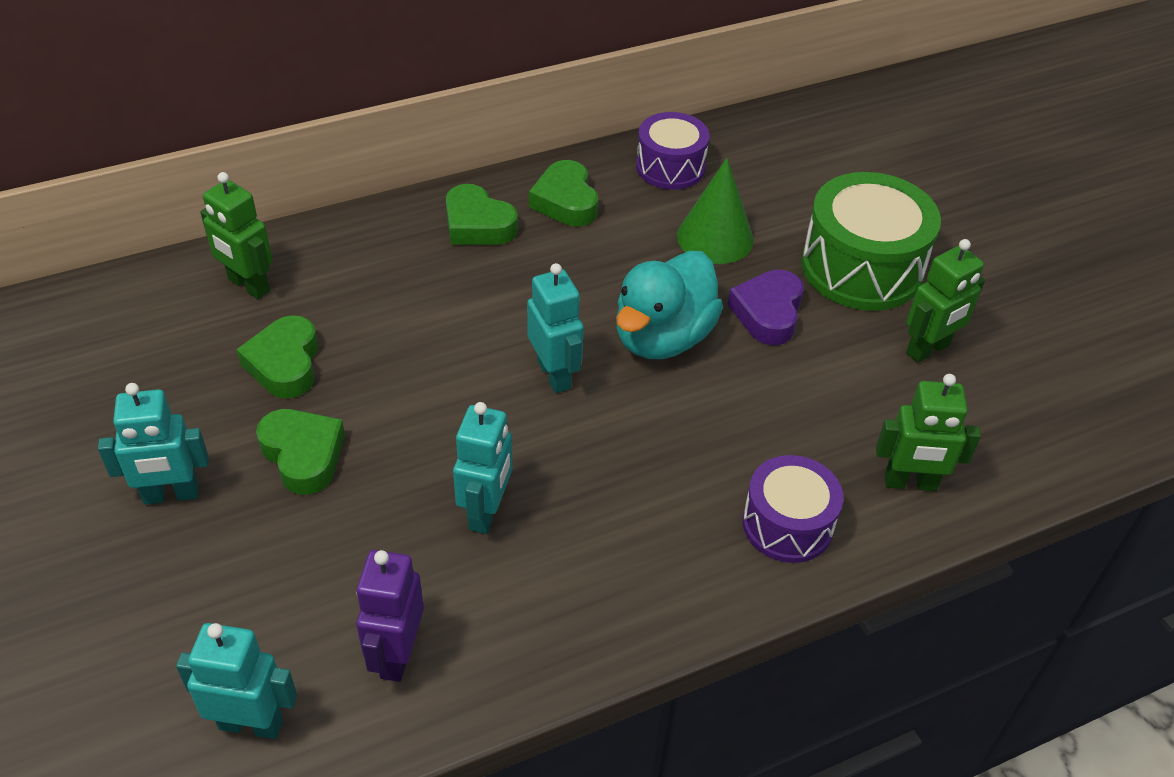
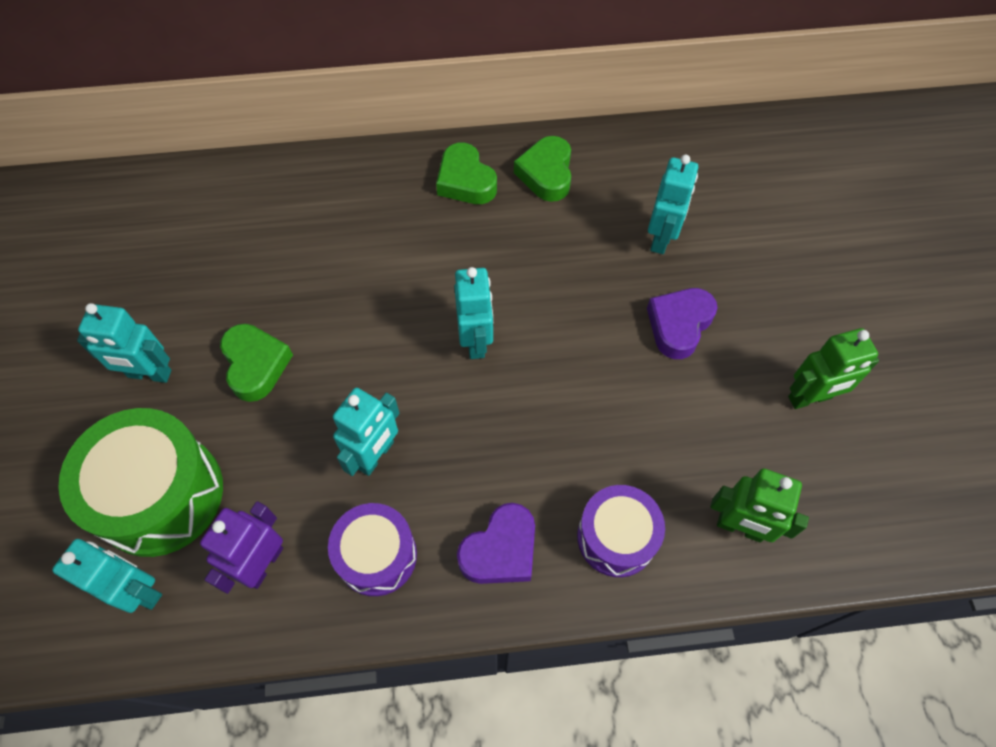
camera: 20 degrees right, 15 degrees up
green robot [200,172,273,299] -> none
green heart [236,315,318,399] -> none
turquoise duck [616,251,723,359] -> none
purple drum [636,112,710,190] -> purple drum moved to [328,503,417,596]
green cone [677,158,754,264] -> turquoise robot [648,154,698,254]
green drum [801,172,941,311] -> green drum moved to [58,408,223,557]
none -> purple heart [457,503,535,584]

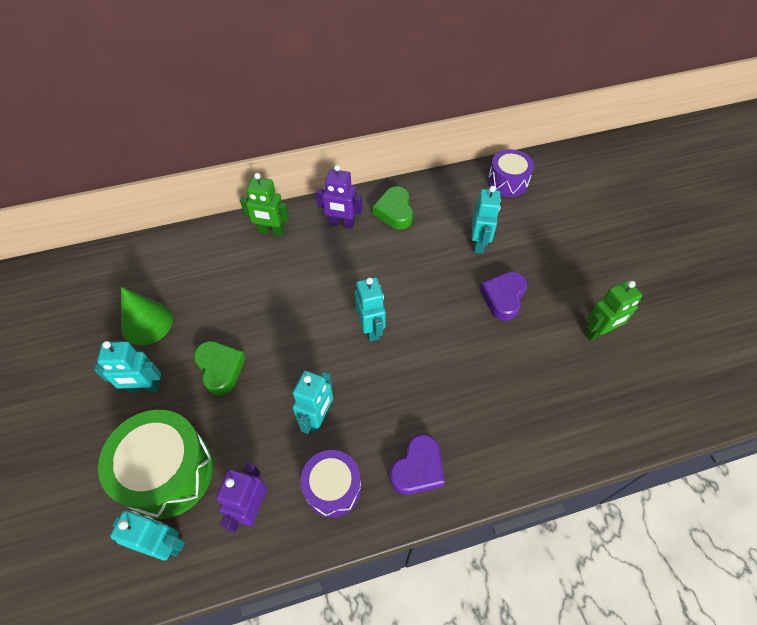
camera: 10 degrees left, 5 degrees down
green heart [436,143,497,204] -> purple robot [316,165,362,229]
purple drum [577,485,665,577] -> purple drum moved to [488,149,534,197]
green robot [710,468,809,542] -> green robot moved to [240,173,289,236]
none -> green cone [121,287,173,345]

